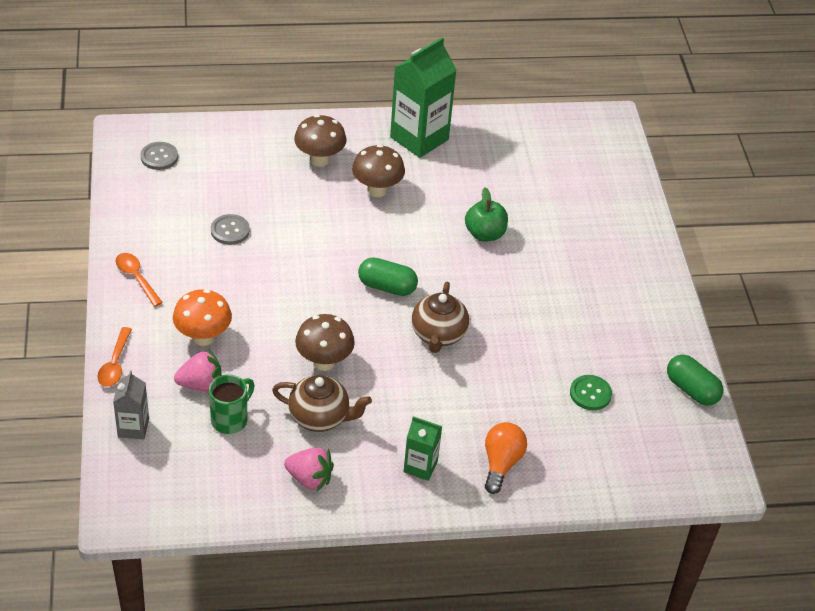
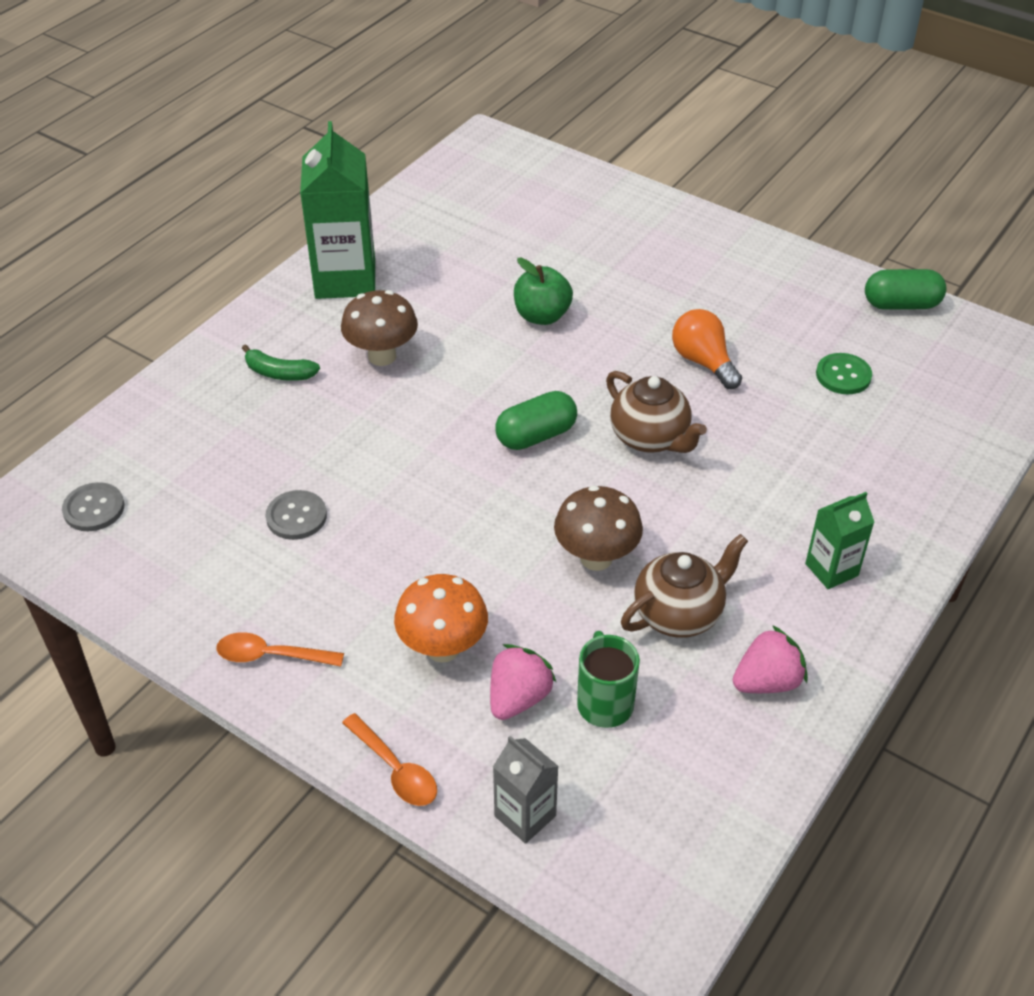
camera: 45 degrees left, 0 degrees up
brown mushroom [294,115,347,167] -> green banana [242,344,320,381]
orange light bulb [485,422,527,494] -> orange light bulb moved to [672,309,742,389]

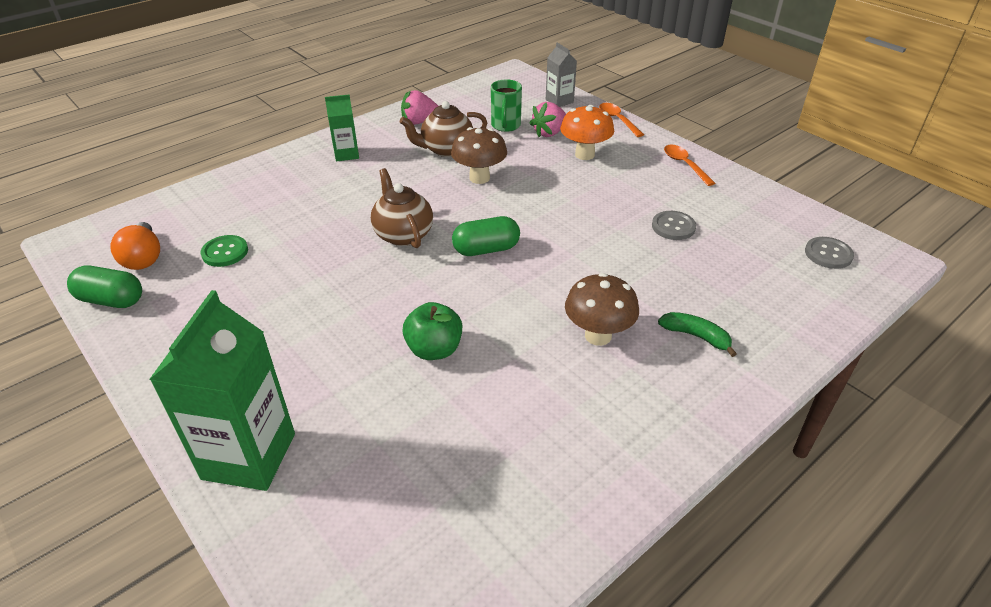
camera: 165 degrees left, 5 degrees down
orange spoon [217,632,344,667] -> orange spoon turned 135 degrees counterclockwise [664,145,715,186]
green carton [300,121,375,299] -> green carton moved to [149,290,295,491]
orange light bulb [672,309,742,389] -> orange light bulb moved to [110,222,160,270]

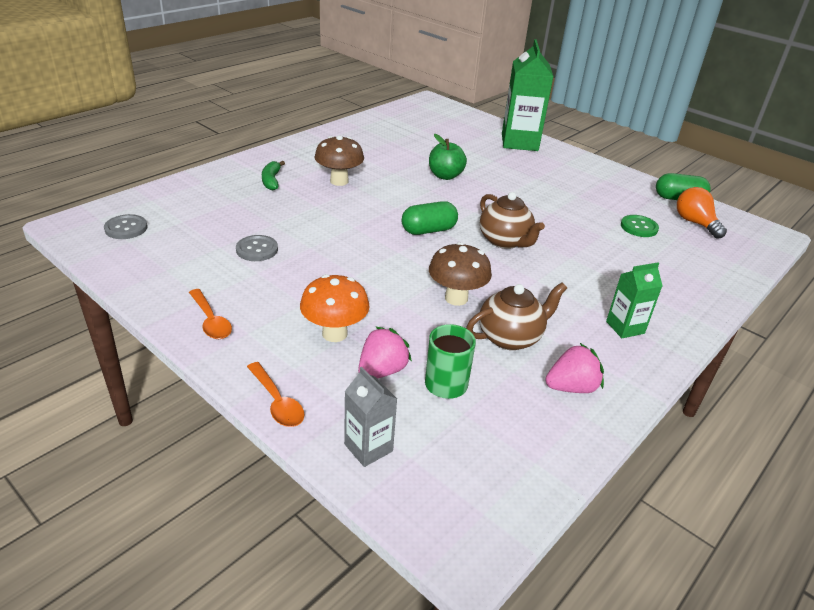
camera: 170 degrees right, 5 degrees down
green banana [658,312,737,357] -> green banana turned 60 degrees clockwise [262,161,285,190]

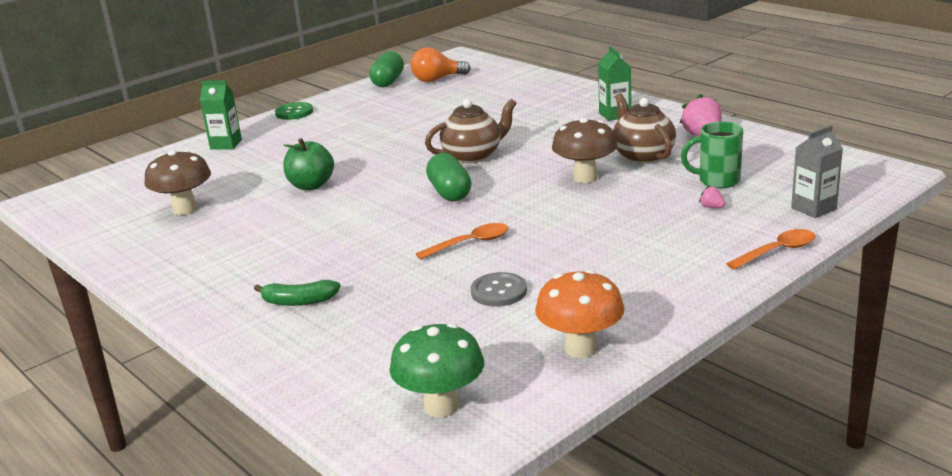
camera: 80 degrees left, 10 degrees down
grey button [104,214,148,239] -> green mushroom [390,323,484,417]
orange spoon [189,289,232,339] -> orange spoon moved to [416,223,509,260]
orange mushroom [300,274,369,342] -> orange mushroom moved to [535,270,625,358]
brown mushroom [315,136,364,186] -> brown mushroom moved to [145,150,211,215]
pink strawberry [358,326,412,378] -> pink strawberry [699,186,725,208], size x0.47
green carton [502,39,554,151] -> green carton [200,80,242,150], size x0.53
green button [621,215,659,237] -> green button moved to [275,102,313,120]

